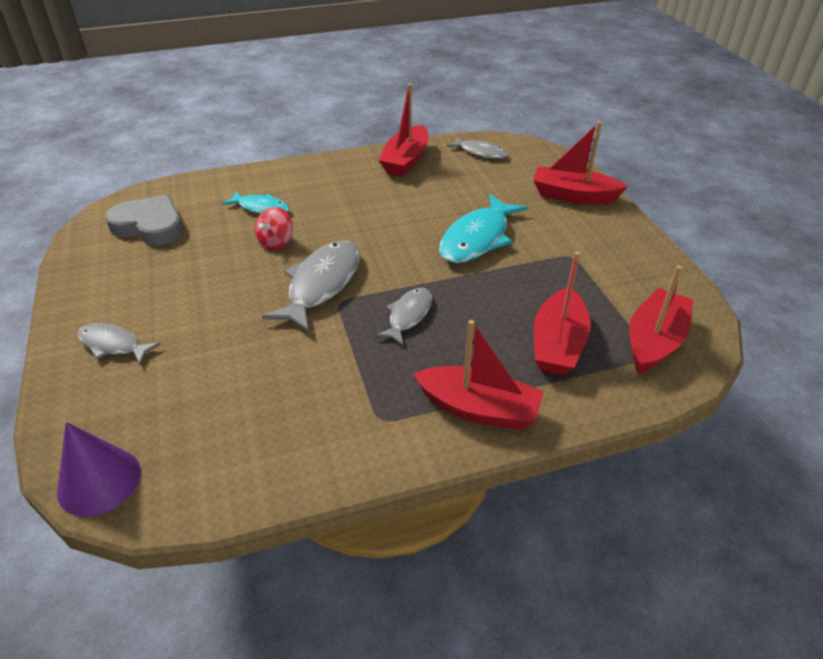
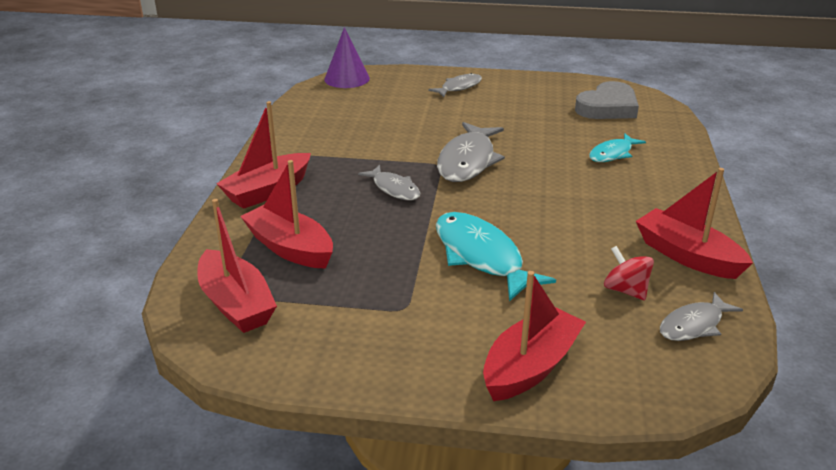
camera: 115 degrees right, 10 degrees down
red spinning top [255,207,293,250] -> red spinning top moved to [604,246,654,300]
grey fish [262,240,360,333] -> grey fish turned 60 degrees clockwise [437,122,505,182]

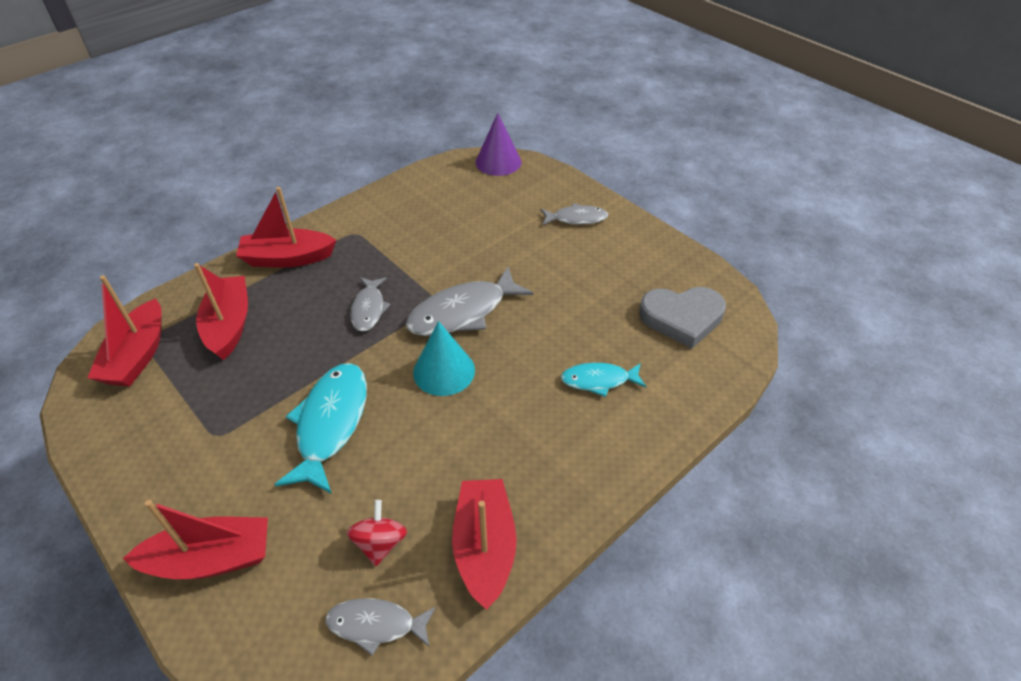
camera: 40 degrees right, 15 degrees up
none -> turquoise cone [413,321,475,396]

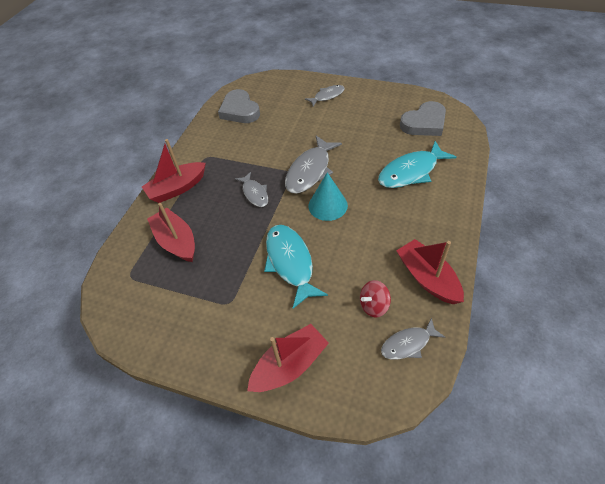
camera: 25 degrees left, 5 degrees up
red boat [87,275,162,387] -> none
red spinning top [347,500,407,566] -> red spinning top turned 90 degrees counterclockwise [360,280,391,318]
purple cone [476,113,521,176] -> none
turquoise fish [561,363,646,397] -> turquoise fish [378,141,456,188], size x1.71
none -> grey heart [218,89,260,123]

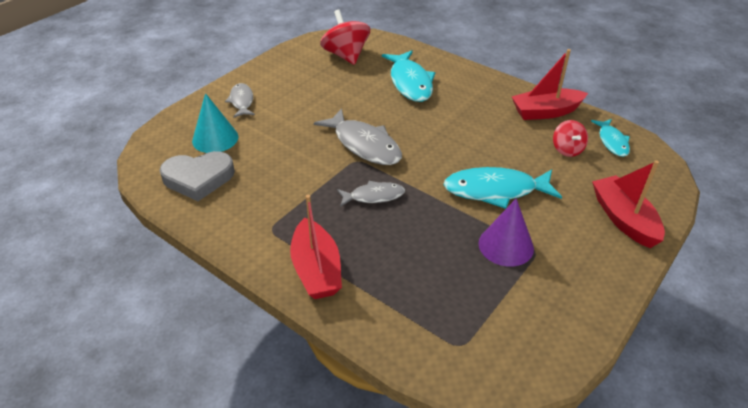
camera: 75 degrees left, 10 degrees down
red boat [147,203,195,262] -> none
turquoise cone [309,172,348,221] -> turquoise cone moved to [192,93,238,153]
grey fish [381,318,445,360] -> turquoise fish [591,119,630,157]
grey heart [400,101,446,136] -> red spinning top [320,10,370,65]
none -> purple cone [478,198,534,267]

